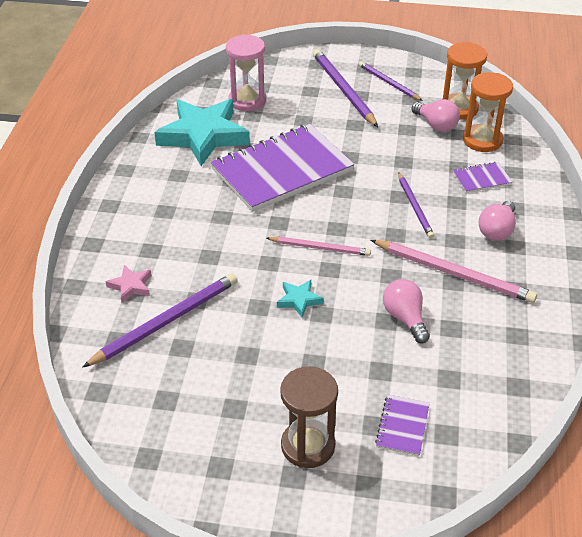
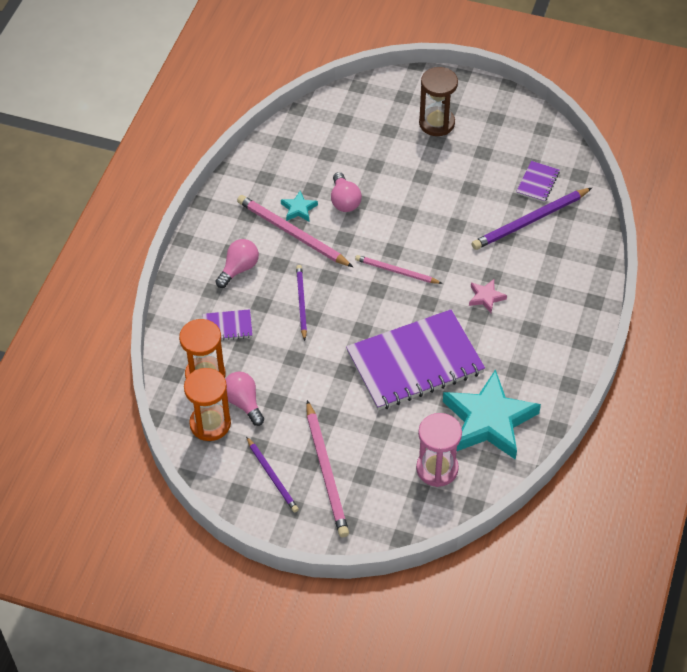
camera: 170 degrees left, 10 degrees up
pink star [106,265,151,303] -> pink star moved to [469,279,507,313]
turquoise star [277,280,324,318] -> turquoise star moved to [281,191,318,221]
purple pencil [313,49,378,127] -> pink pencil [306,400,349,537]
purple notebook [375,395,430,456] -> purple notebook moved to [516,161,560,203]

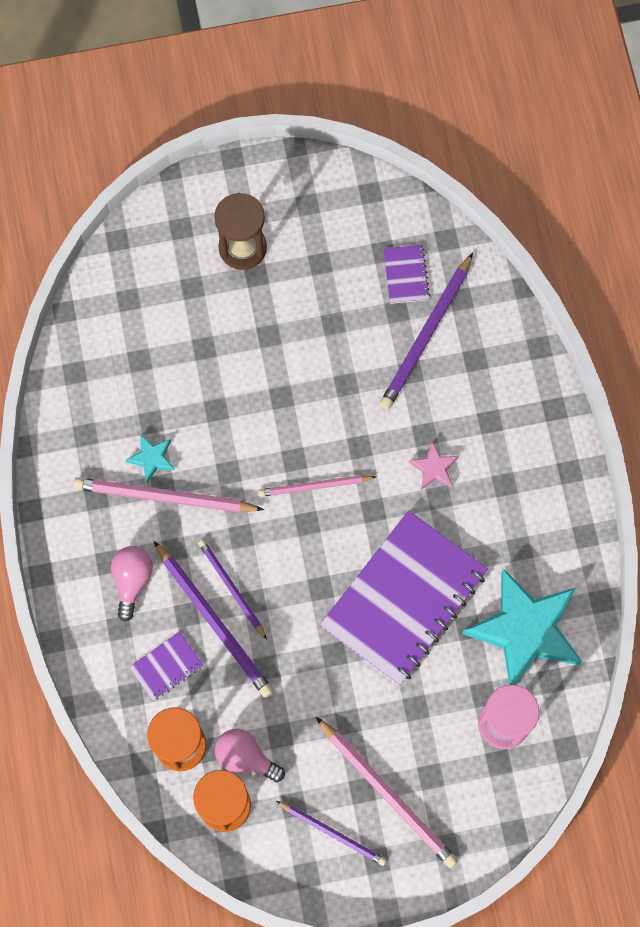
camera: 30 degrees left, 20 degrees up
pink light bulb [331,172,362,212] -> none
none -> purple pencil [154,541,274,698]

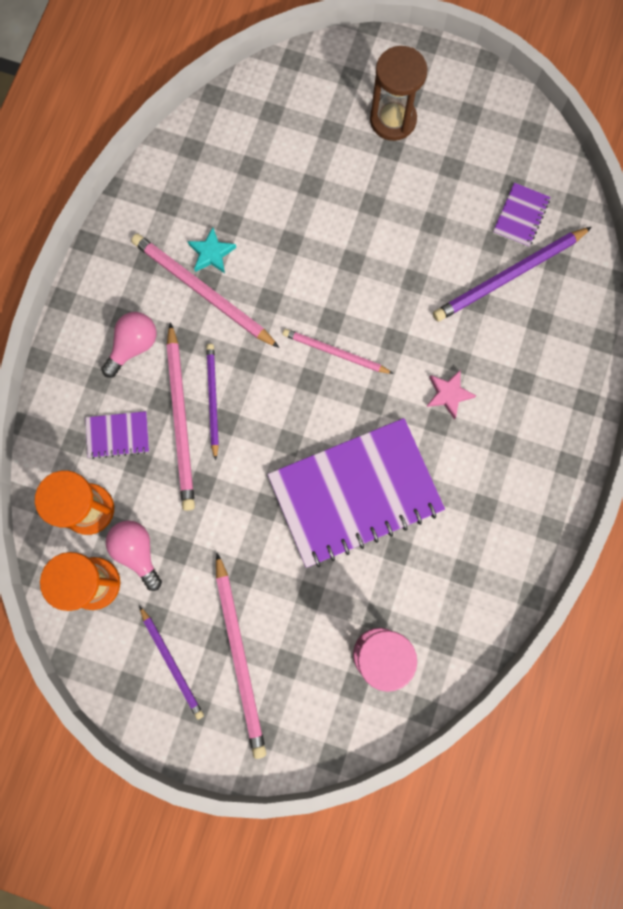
camera: 30 degrees right, 5 degrees up
purple pencil [154,541,274,698] -> pink pencil [167,322,195,511]
turquoise star [462,568,582,685] -> none

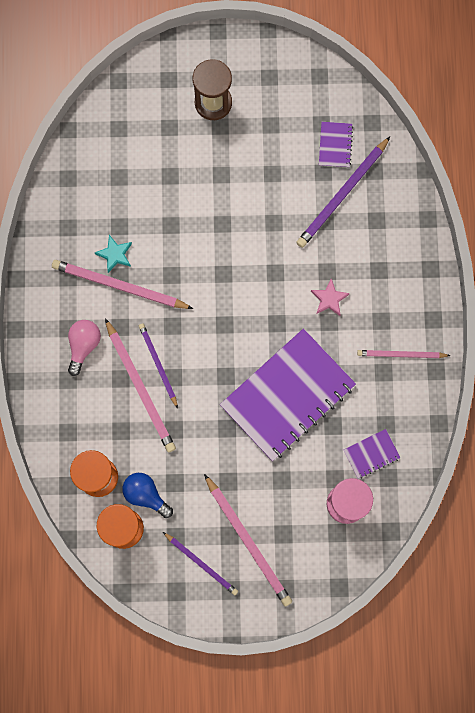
camera: 20 degrees left, 0 degrees up
purple notebook [85,411,149,459] -> purple notebook moved to [344,429,401,479]
pink light bulb [106,520,162,591] -> blue light bulb [122,473,173,518]
pink pencil [283,329,394,374] -> pink pencil moved to [357,350,451,358]

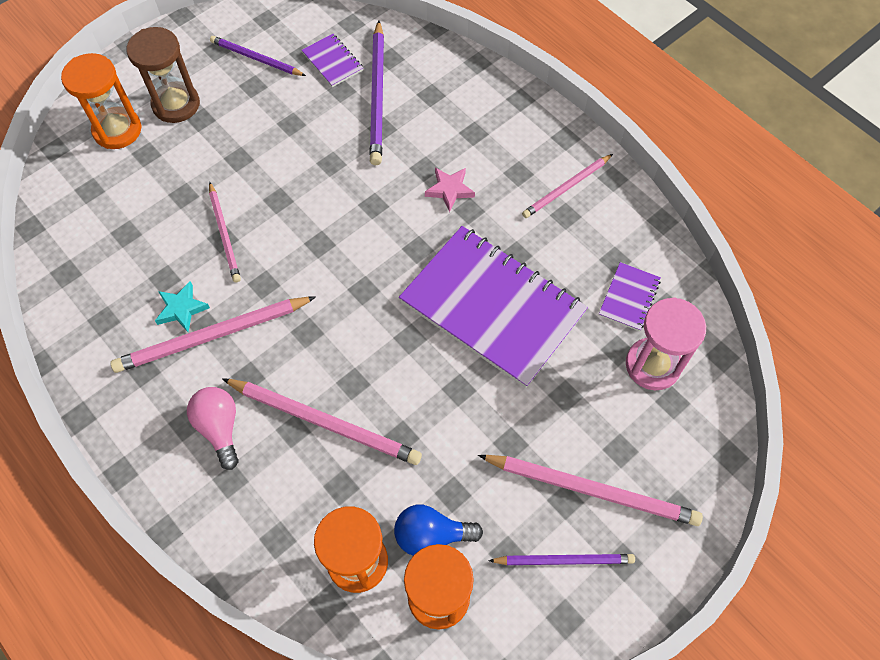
camera: 40 degrees left, 15 degrees down
purple pencil [139,323,178,408] -> purple pencil moved to [210,36,306,76]
purple notebook [220,329,356,461] -> purple notebook turned 60 degrees counterclockwise [399,226,588,388]
none -> orange hourglass [61,53,142,149]
none -> pink pencil [209,182,241,282]

